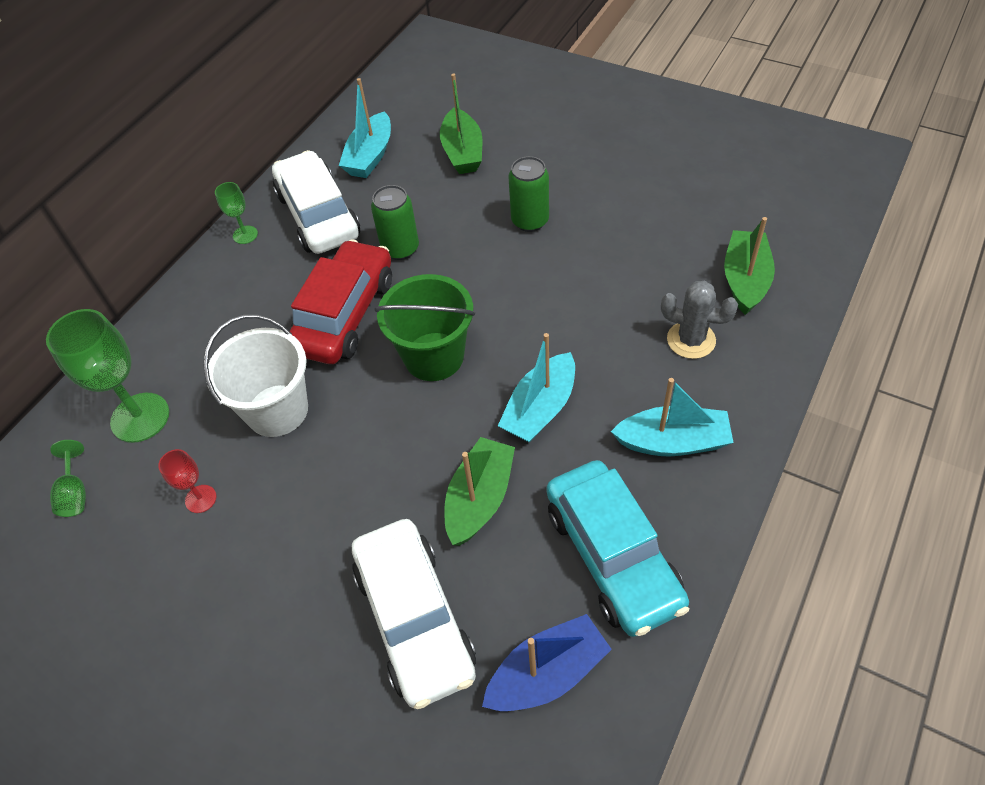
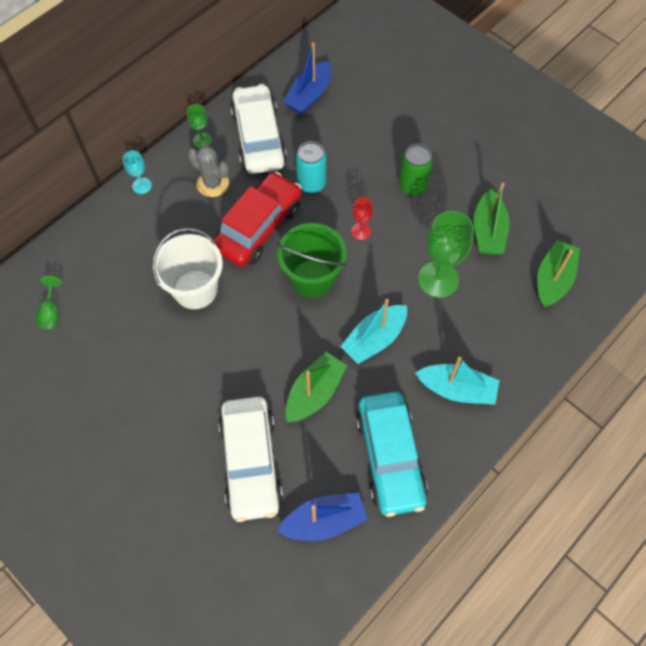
camera: 10 degrees right, 10 degrees up
green goblet [46,309,169,443] -> green goblet moved to [418,211,474,298]
red goblet [158,449,216,513] -> red goblet moved to [351,197,373,240]
turquoise boat [339,78,391,178] -> blue boat [283,42,332,115]
green can [371,185,419,260] -> turquoise can [296,141,326,193]
green boat [440,73,482,174] -> green boat moved to [474,183,509,255]
grey cactus [661,281,738,359] -> grey cactus moved to [188,146,229,197]
none -> turquoise goblet [123,151,152,194]

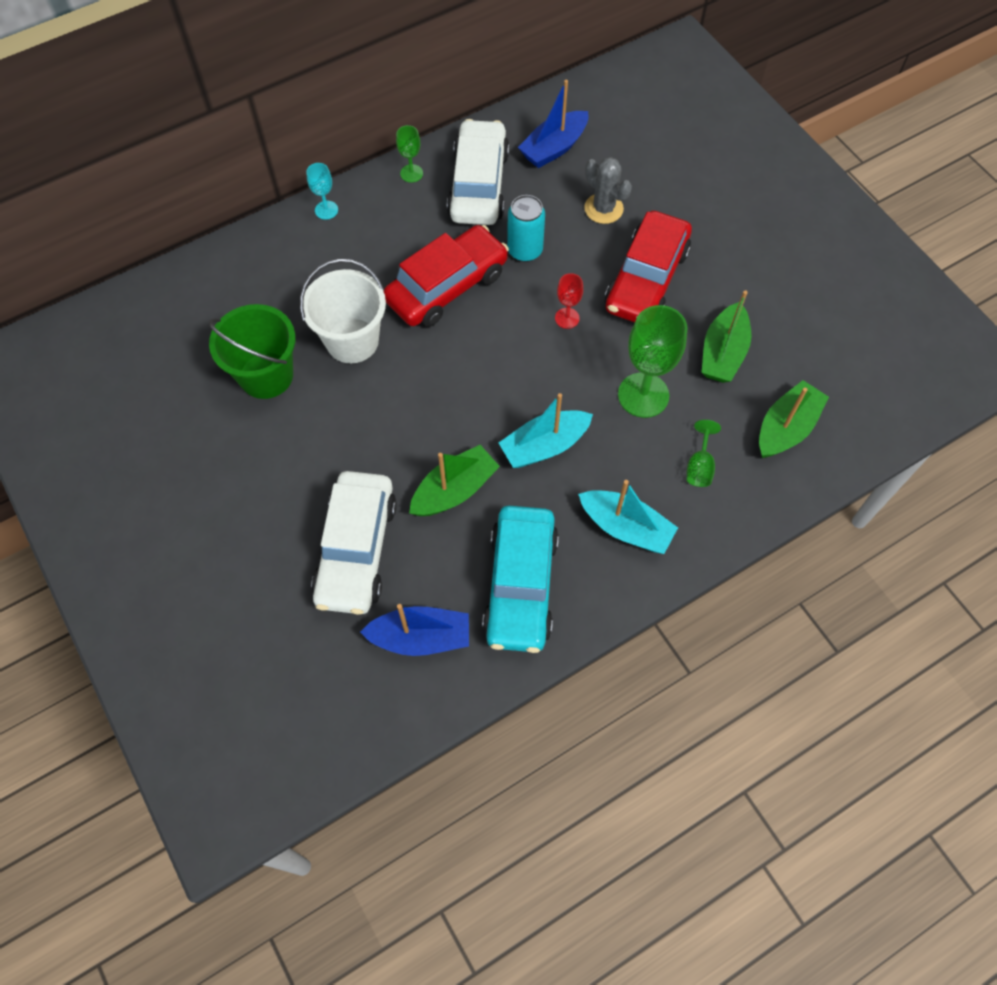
camera: 15 degrees right, 0 degrees up
green goblet [35,276,62,329] -> green goblet moved to [687,420,721,487]
grey cactus [188,146,229,197] -> grey cactus moved to [584,157,632,224]
green bucket [277,223,347,298] -> green bucket moved to [209,304,295,399]
green can [399,144,433,196] -> red car [605,211,692,323]

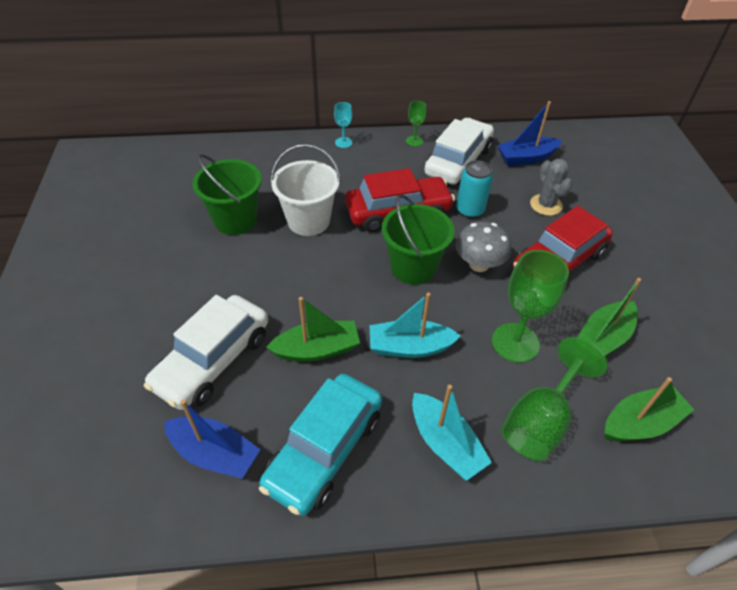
camera: 25 degrees right, 15 degrees down
red goblet [555,273,583,329] -> grey mushroom [456,222,511,272]
green goblet [687,420,721,487] -> green goblet [501,337,608,461], size x2.00
none -> green bucket [382,194,455,285]

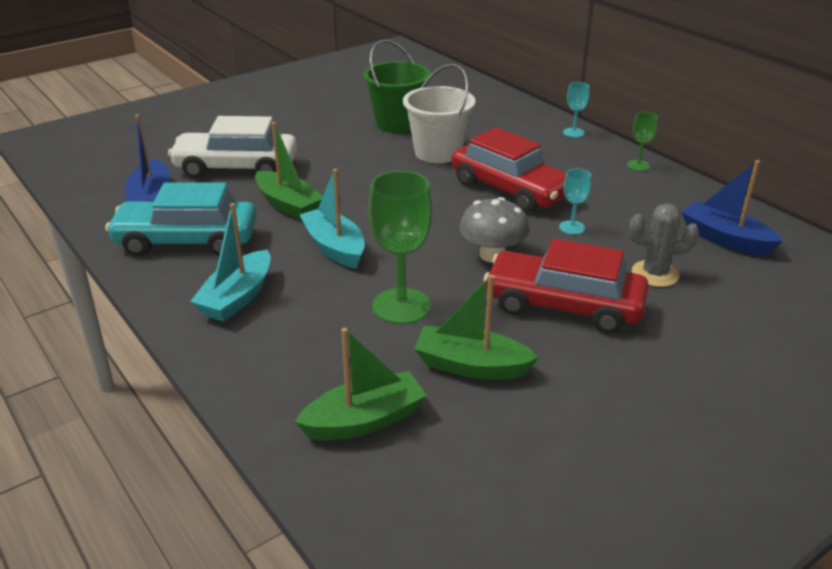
camera: 60 degrees right, 15 degrees down
green bucket [382,194,455,285] -> none
white car [424,118,494,185] -> none
turquoise can [456,160,493,218] -> turquoise goblet [559,168,591,235]
green goblet [501,337,608,461] -> none
grey cactus [530,159,572,216] -> grey cactus turned 45 degrees clockwise [629,203,699,287]
green boat [605,377,694,441] -> green boat turned 60 degrees counterclockwise [295,328,427,440]

